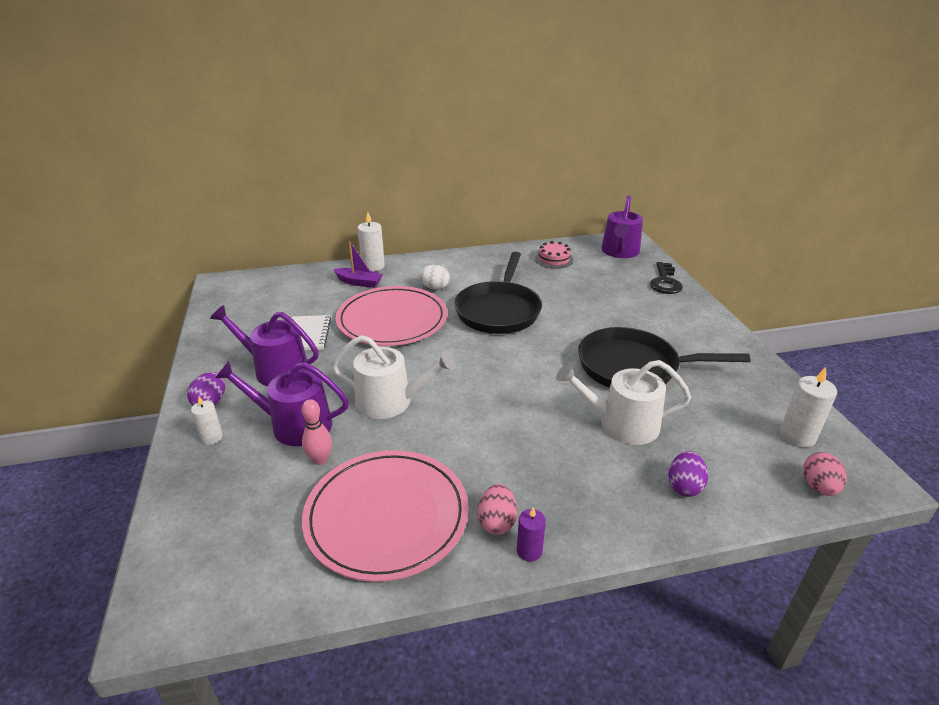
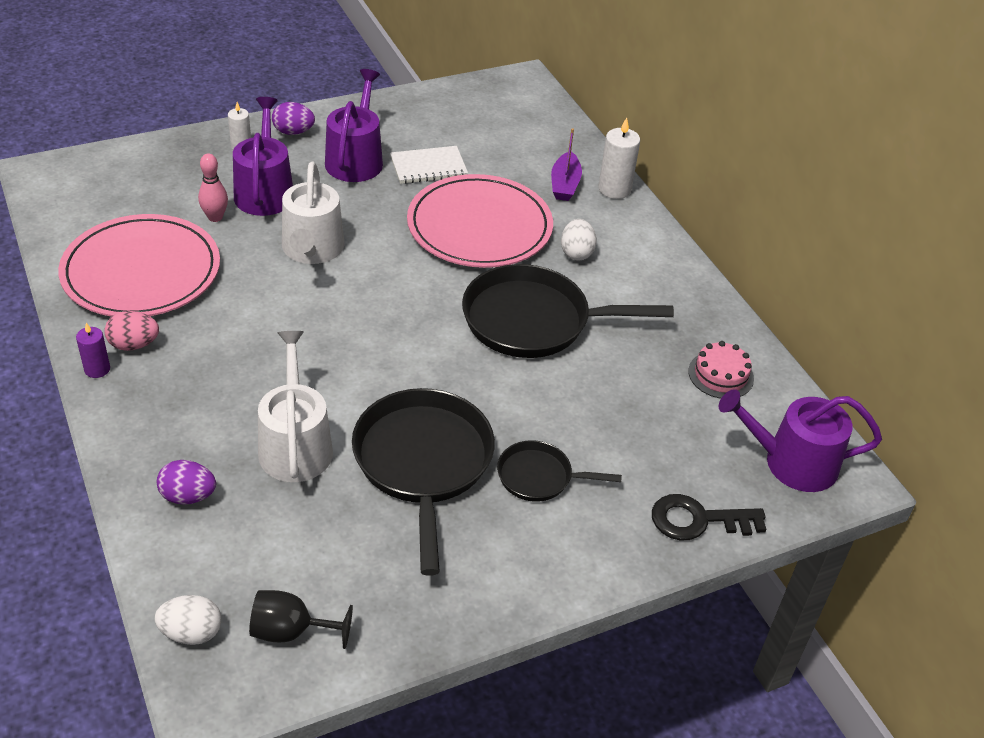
camera: 75 degrees right, 10 degrees up
white candle [780,367,837,447] -> black goblet [249,590,353,649]
pink egg [803,452,847,496] -> white egg [155,595,221,645]
none -> black pan [497,440,622,502]

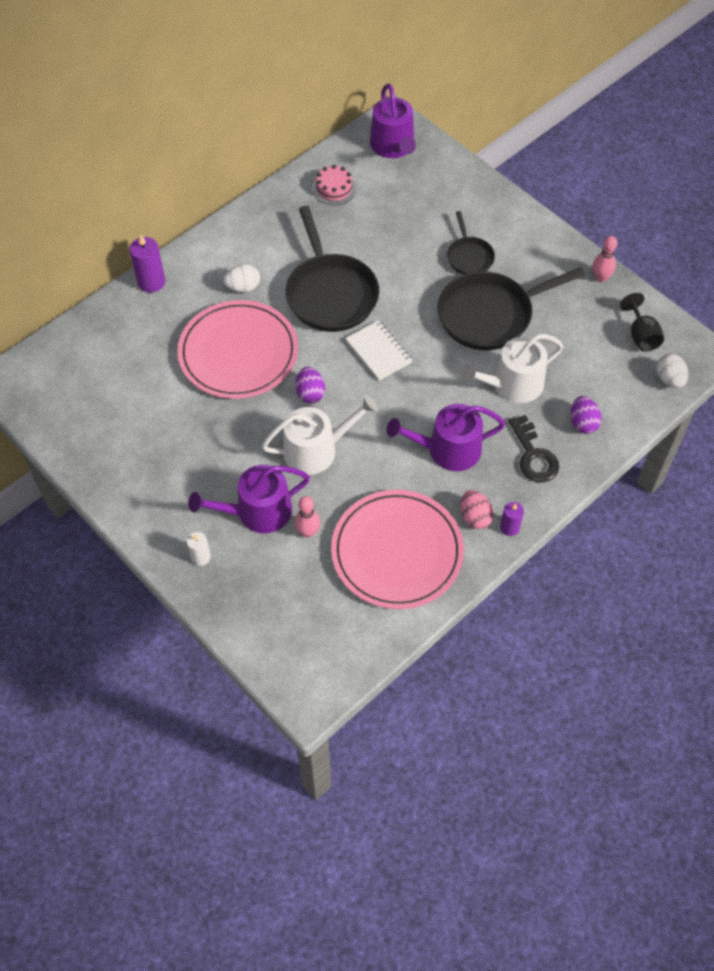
camera: 105 degrees left, 15 degrees up
purple egg [272,102,315,135] -> purple egg moved to [296,367,325,404]
purple watering can [325,69,383,182] -> purple watering can moved to [387,404,505,471]
white notebook [390,146,468,184] -> white notebook moved to [345,320,413,381]
purple boat [551,128,582,201] -> none
white candle [598,118,640,199] -> purple candle [130,235,165,292]
black key [652,494,767,541] -> black key moved to [508,415,559,483]
none -> pink bowling pin [593,236,617,282]

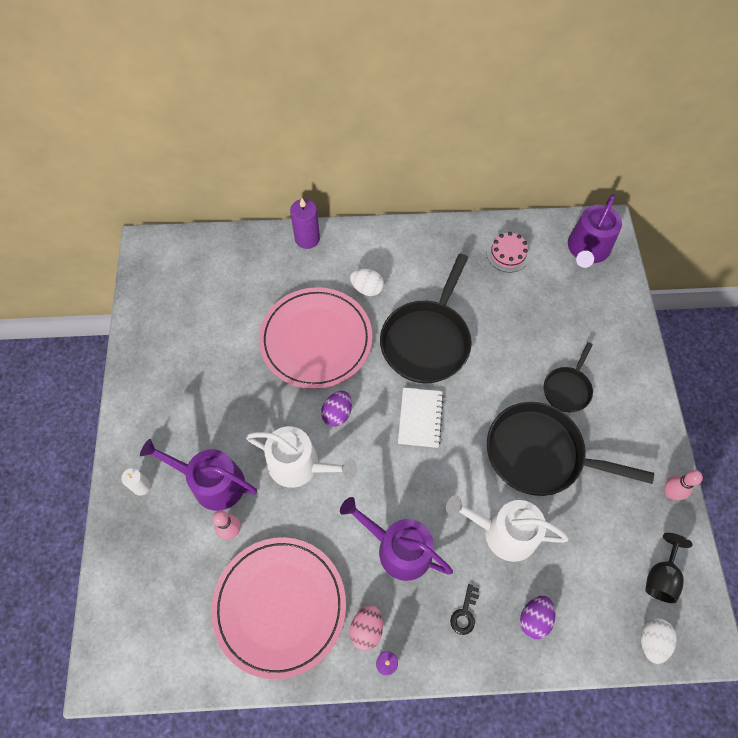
camera: 40 degrees right, 5 degrees up
black key [508,415,559,483] -> black key [450,584,479,635], size x0.58

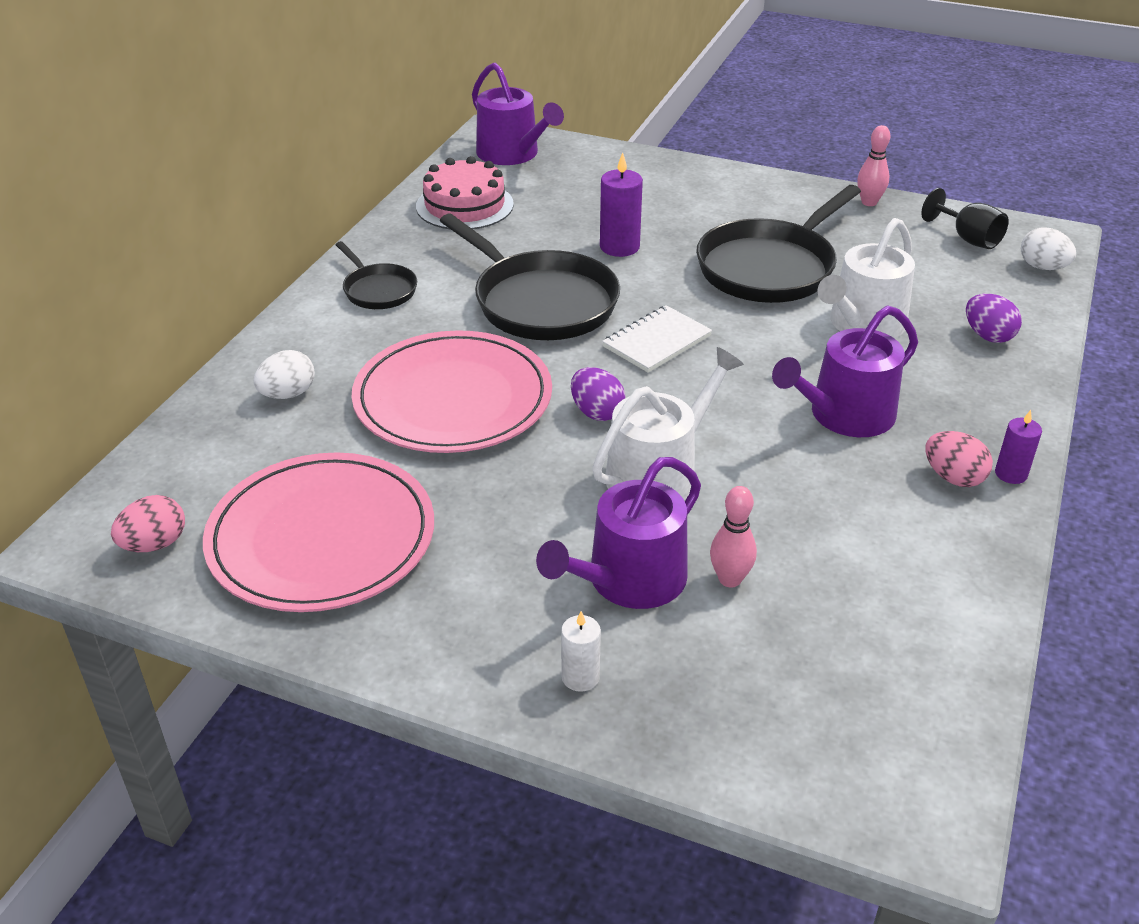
camera: 65 degrees left, 25 degrees down
pink plate [211,537,346,679] -> pink plate moved to [203,452,434,612]
purple candle [290,198,320,249] -> purple candle moved to [600,152,643,257]
white egg [350,269,384,296] -> white egg moved to [254,350,315,399]
white notebook [398,387,444,448] -> white notebook turned 75 degrees counterclockwise [602,305,712,373]
black key [450,584,479,635] -> none
pink cake [487,232,530,273] -> pink cake [416,156,514,230], size x1.52
black pan [544,342,593,412] -> black pan moved to [336,241,417,309]
none -> pink egg [111,495,185,552]

